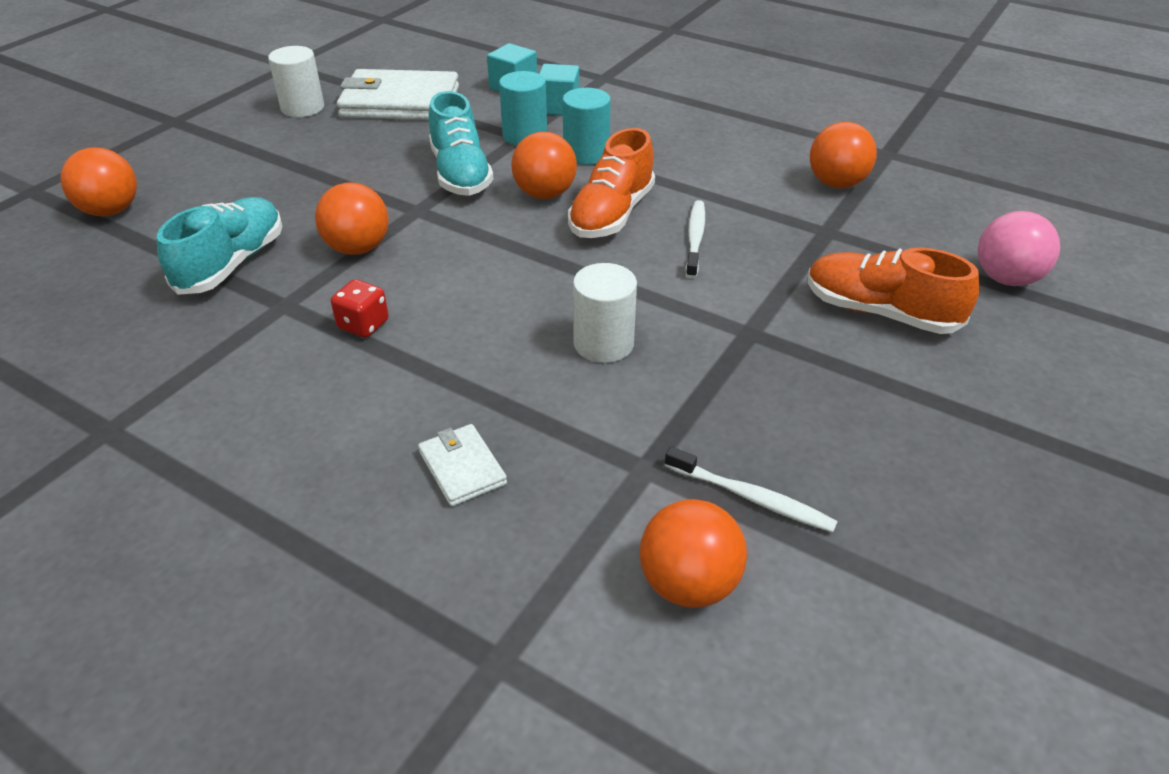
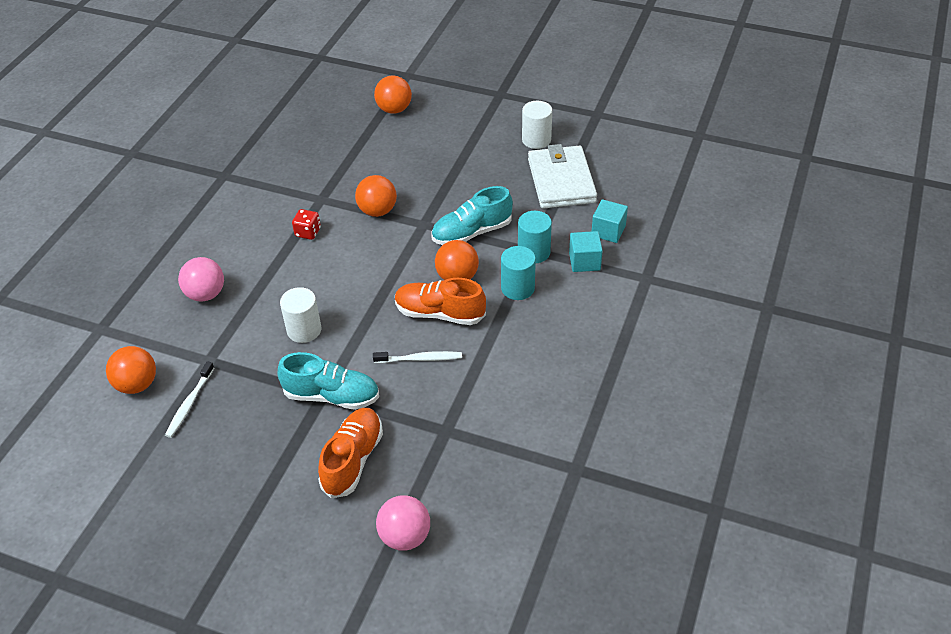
camera: 80 degrees right, 5 degrees up
turquoise shoe [157,197,282,295] -> turquoise shoe moved to [278,352,379,410]
white wallet [418,424,507,506] -> pink ball [178,257,224,301]
orange ball [810,122,877,188] -> none

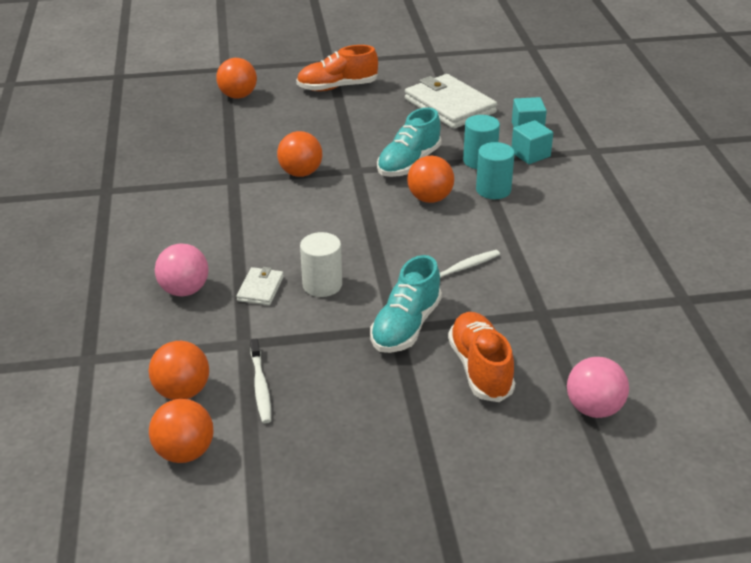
camera: 30 degrees left, 10 degrees down
turquoise shoe [278,352,379,410] -> turquoise shoe turned 135 degrees clockwise [370,255,442,353]
red dice [292,209,321,240] -> none
orange shoe [395,278,486,325] -> orange shoe moved to [296,45,378,91]
white cylinder [522,101,552,149] -> none
none -> orange ball [149,399,213,463]
none -> white wallet [236,267,284,305]

